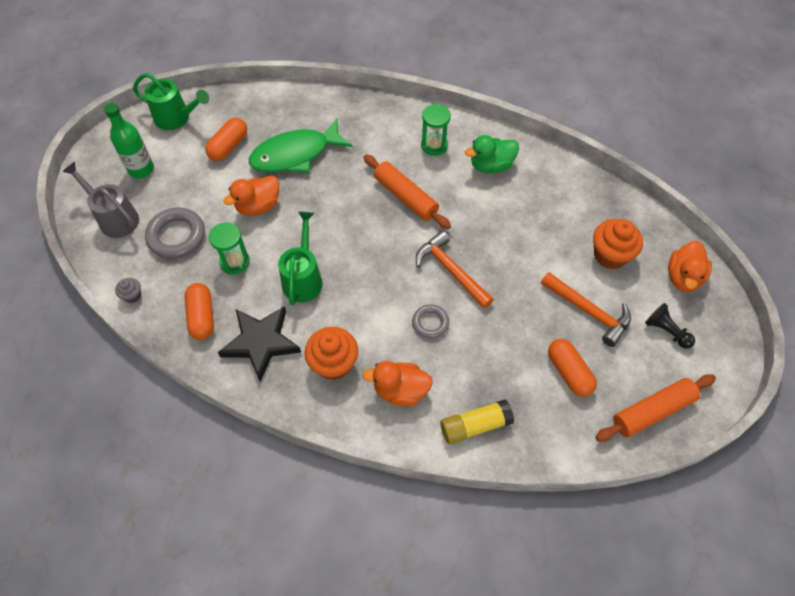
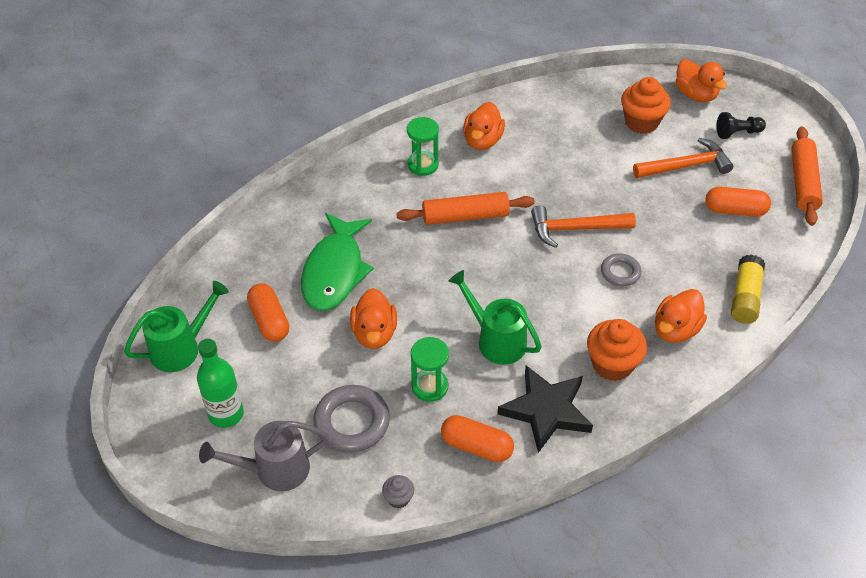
camera: 55 degrees left, 10 degrees down
green duck [465,135,519,173] -> orange duck [463,102,505,150]

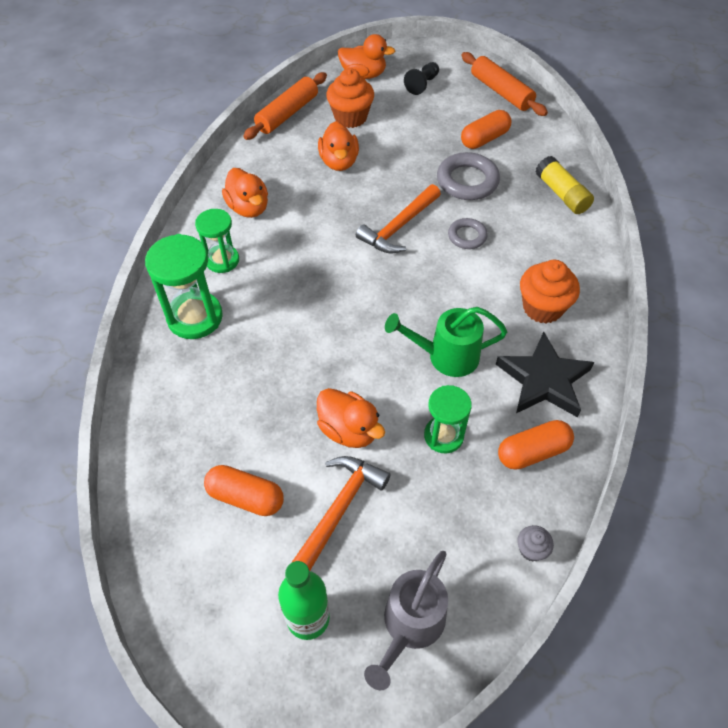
camera: 45 degrees left, 5 degrees up
green watering can [124,281,229,372] -> none
green fish [301,213,374,311] -> none
grey ring [313,385,390,453] -> grey ring moved to [437,152,500,200]
orange rolling pin [396,192,535,225] -> orange rolling pin moved to [243,72,327,140]
orange hammer [633,138,733,178] -> orange hammer moved to [291,456,391,571]
orange duck [655,289,707,343] -> orange duck moved to [318,121,359,171]
none -> green hourglass [145,234,223,339]

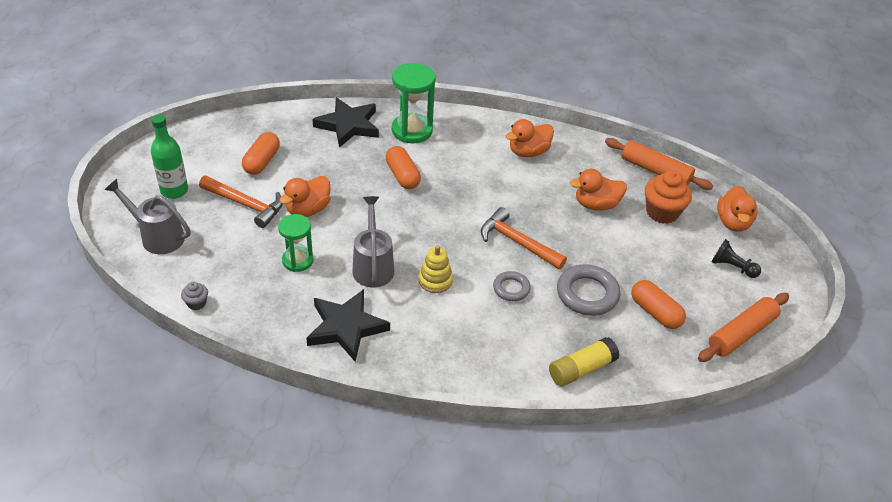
camera: 85 degrees right, 10 degrees down
green hourglass [195,209,239,273] -> none
green watering can [385,307,507,377] -> grey watering can [352,196,394,288]
orange capsule [498,420,574,470] -> orange capsule moved to [385,146,421,189]
orange cupcake [520,260,580,323] -> none
none -> black star [313,98,379,148]
none -> yellow stacking toy [419,245,453,293]

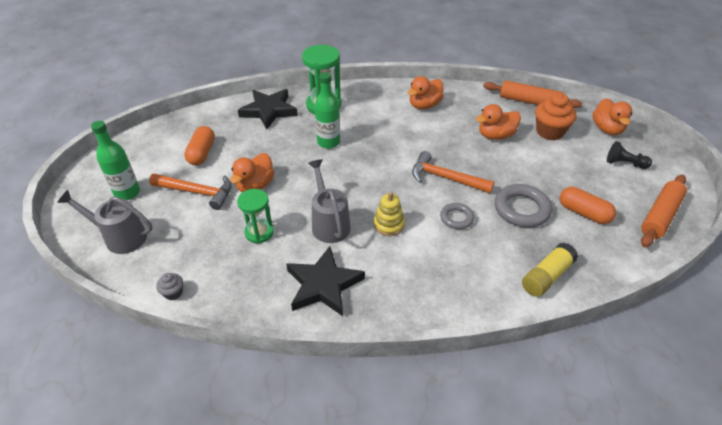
camera: 10 degrees left, 0 degrees up
orange capsule [385,146,421,189] -> green bottle [315,72,340,149]

